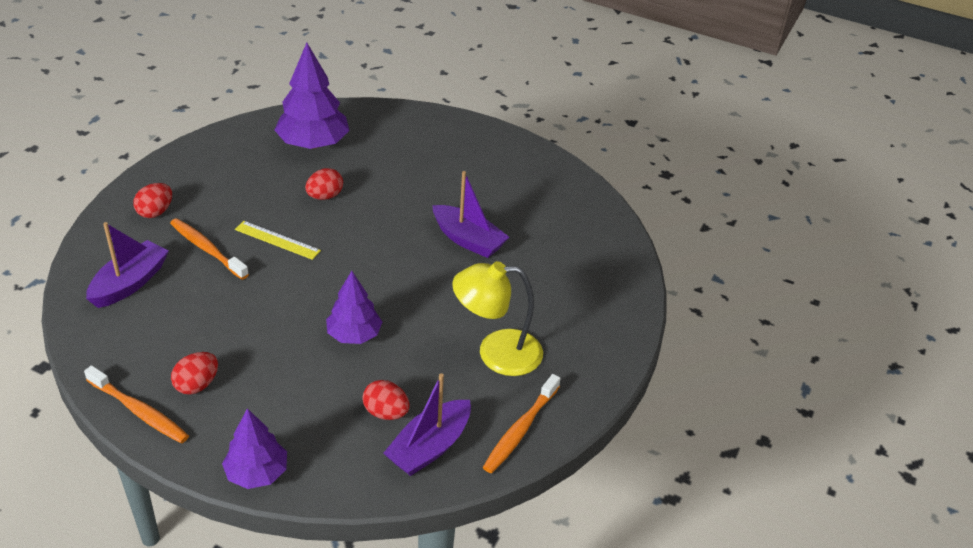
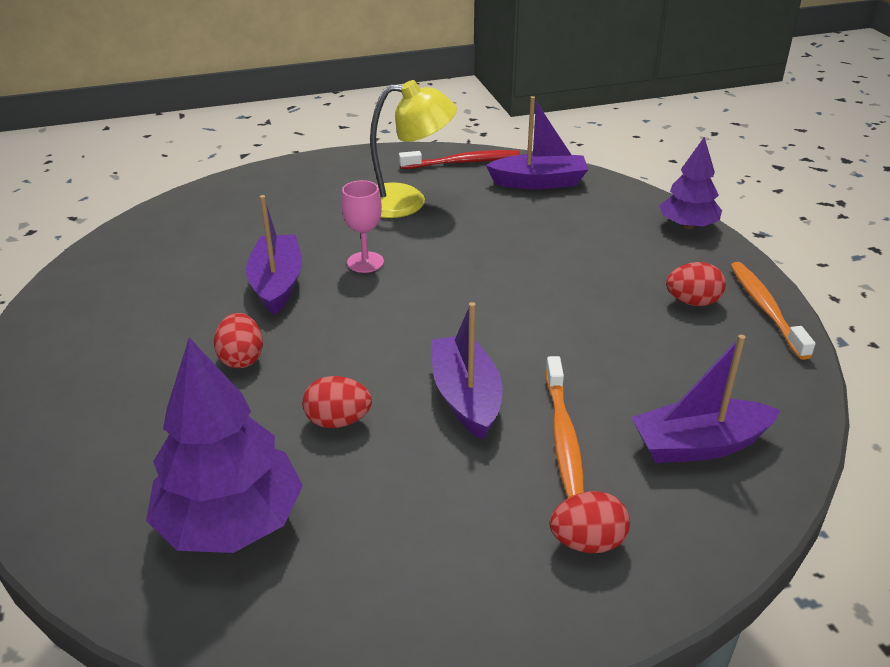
camera: 130 degrees left, 5 degrees down
yellow ruler [235,221,321,260] -> purple boat [431,302,503,440]
purple tree [326,271,382,344] -> none
red egg [363,380,410,420] -> red egg moved to [214,313,263,368]
yellow lamp [452,261,543,376] -> yellow lamp turned 45 degrees counterclockwise [370,80,457,218]
orange toothbrush [483,374,561,474] -> red toothbrush [399,150,520,169]
none -> pink goblet [341,180,384,273]

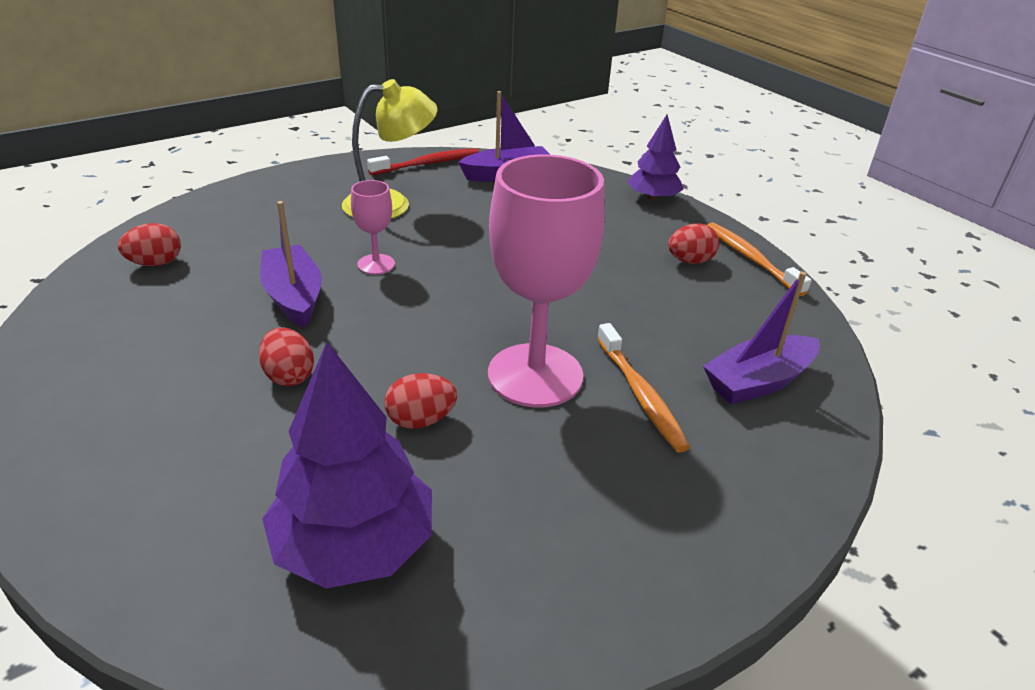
camera: 20 degrees left, 0 degrees up
purple boat [431,302,503,440] -> pink goblet [488,154,605,408]
red egg [550,491,630,553] -> red egg moved to [118,223,181,266]

